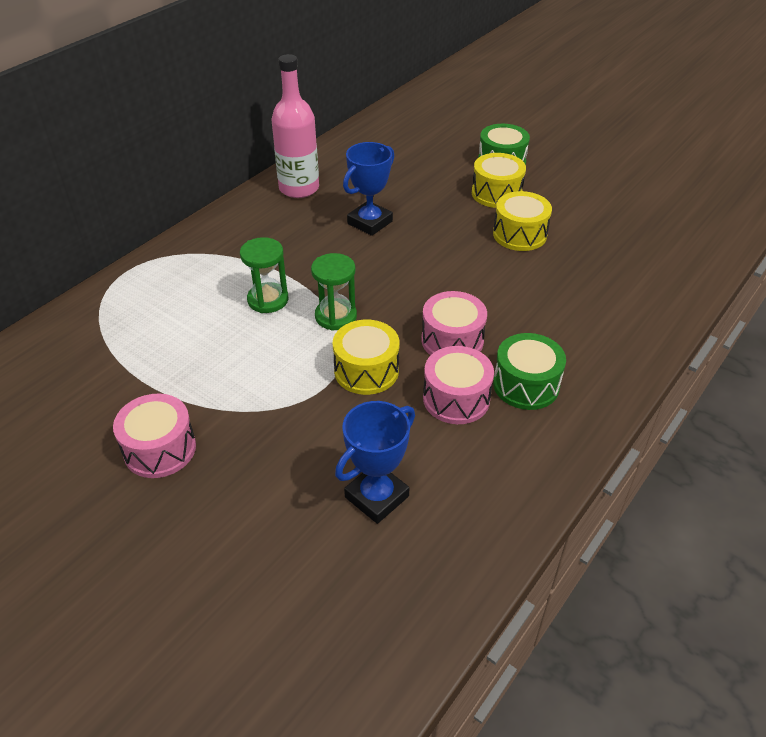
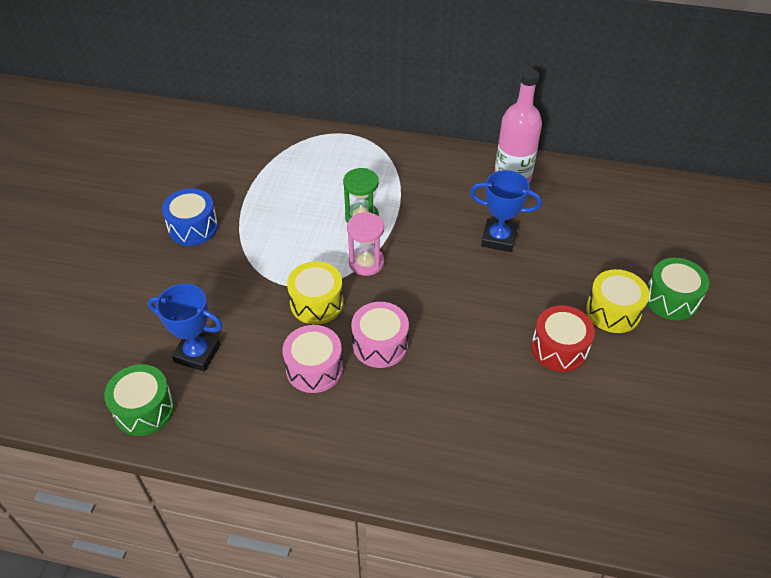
camera: 65 degrees right, 5 degrees up
pink drum [113,394,196,478] -> blue drum [162,188,218,246]
green hourglass [311,253,357,331] -> pink hourglass [347,212,384,276]
yellow drum [493,191,552,251] -> red drum [531,305,595,372]
green drum [493,333,566,410] -> green drum moved to [104,364,175,436]

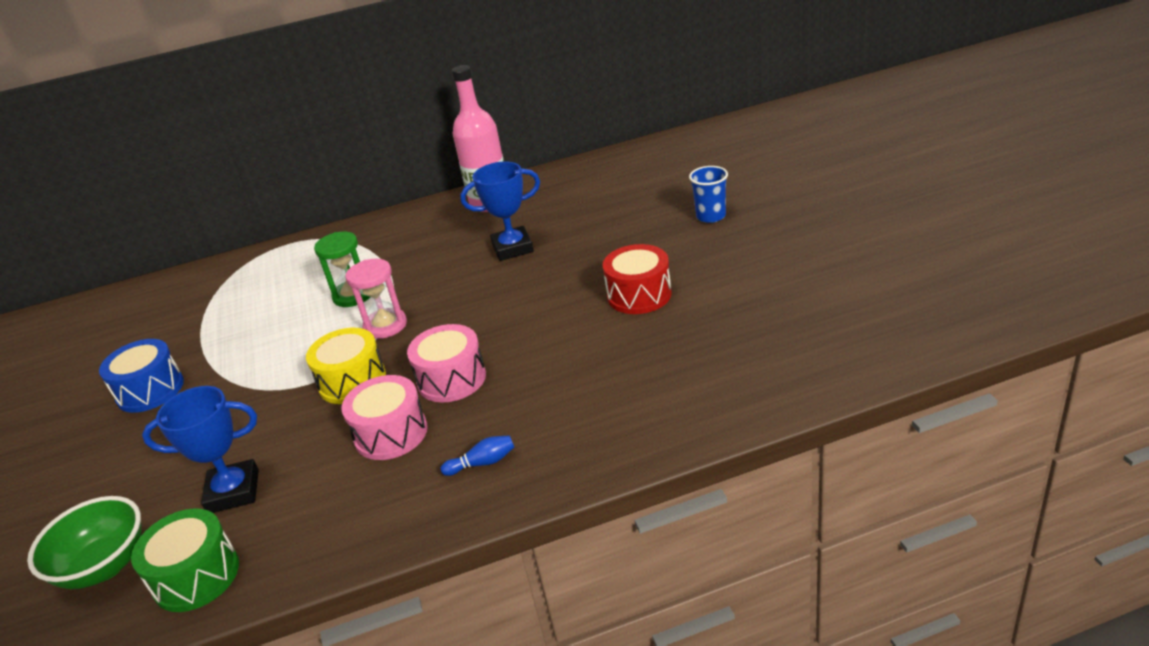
camera: 25 degrees left, 15 degrees down
yellow drum [586,269,649,333] -> none
green drum [647,258,709,320] -> blue cup [689,166,728,223]
none -> green bowl [27,496,142,589]
none -> blue bowling pin [441,435,514,476]

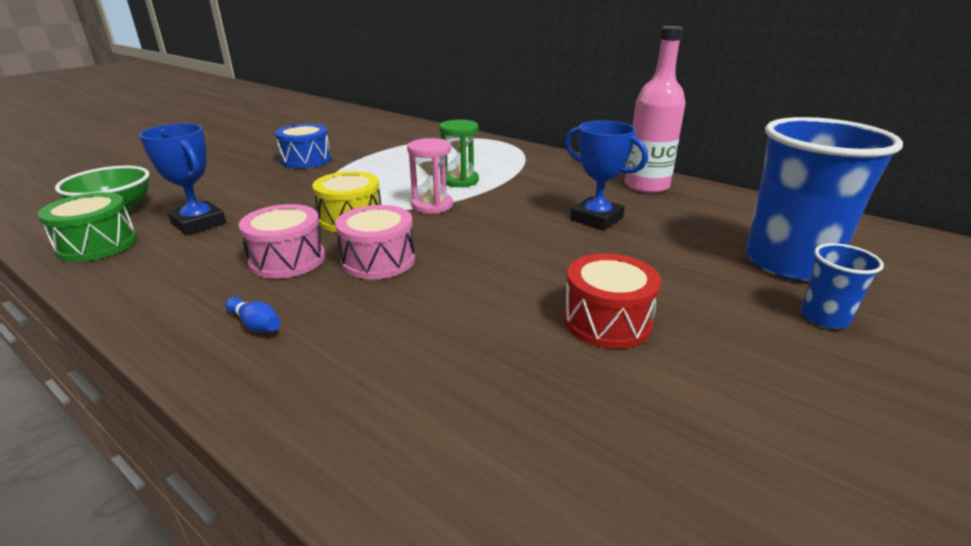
camera: 50 degrees right, 5 degrees down
none -> blue cup [746,117,903,281]

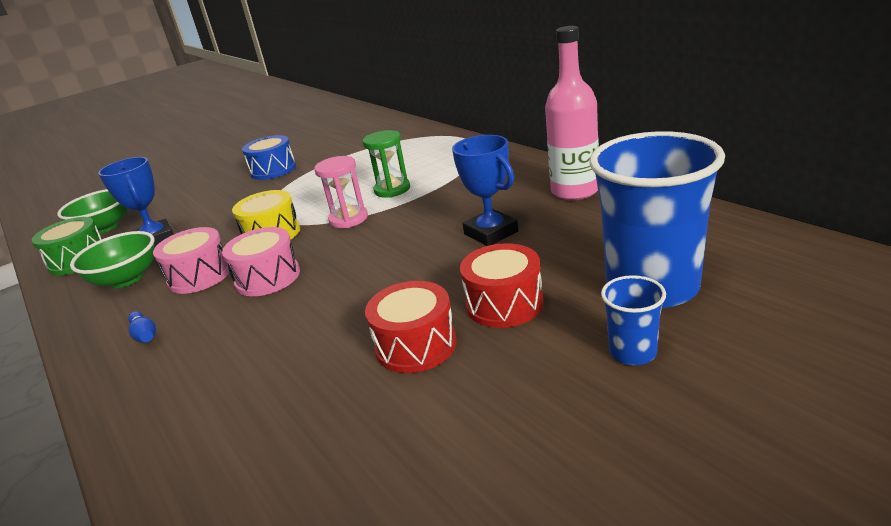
camera: 20 degrees right, 0 degrees up
none -> green bowl [70,231,155,288]
none -> red drum [460,243,543,328]

